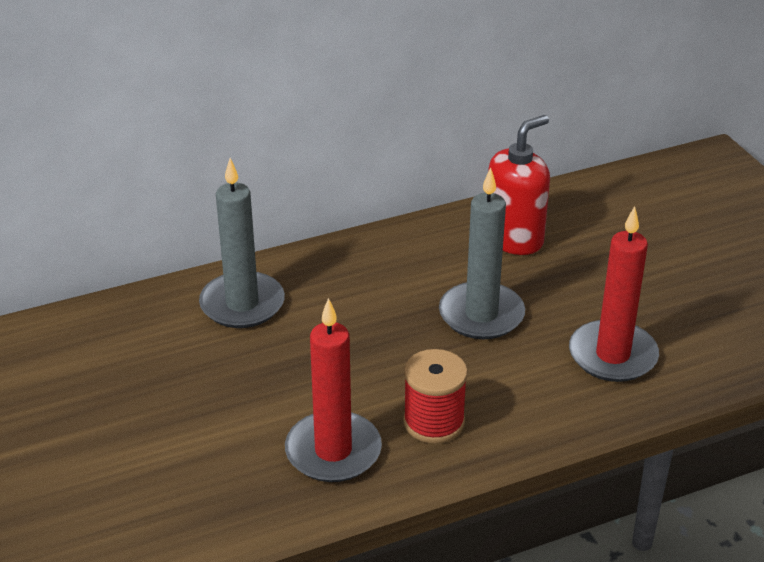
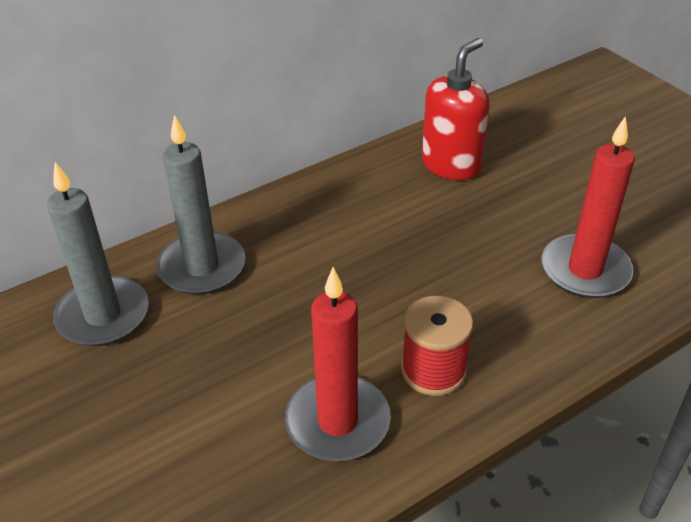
camera: 10 degrees left, 5 degrees up
grey candle [439,168,525,339] -> grey candle moved to [47,162,149,346]

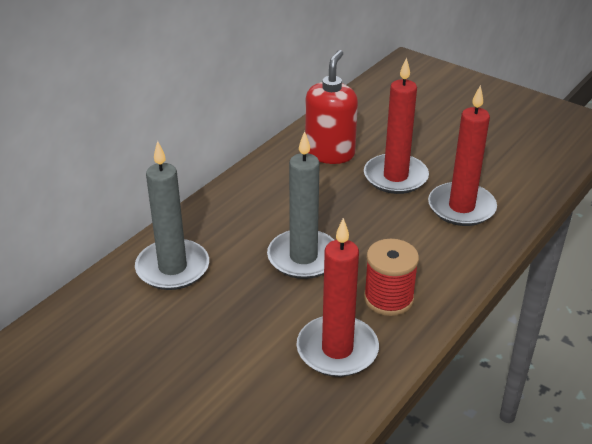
camera: 20 degrees left, 5 degrees down
grey candle [47,162,149,346] -> grey candle moved to [267,131,334,279]
none -> red candle [364,57,429,194]

